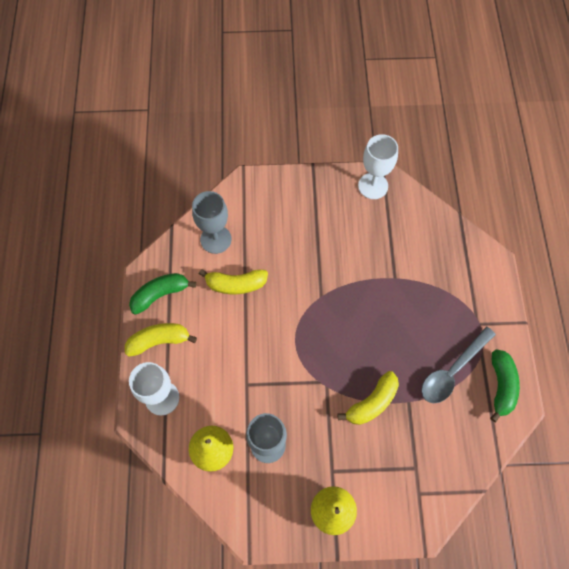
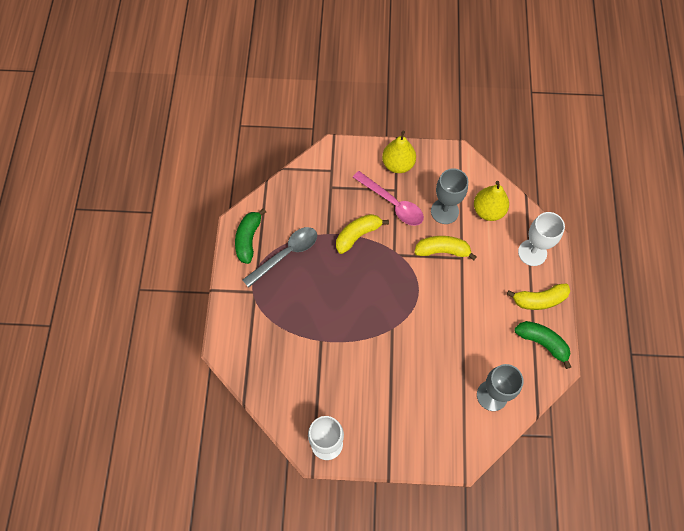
camera: 175 degrees left, 0 degrees up
green banana [129,273,196,315] -> green banana turned 120 degrees counterclockwise [514,321,571,369]
yellow banana [199,269,268,294] -> yellow banana moved to [414,236,477,260]
none -> pink spoon [353,171,424,226]

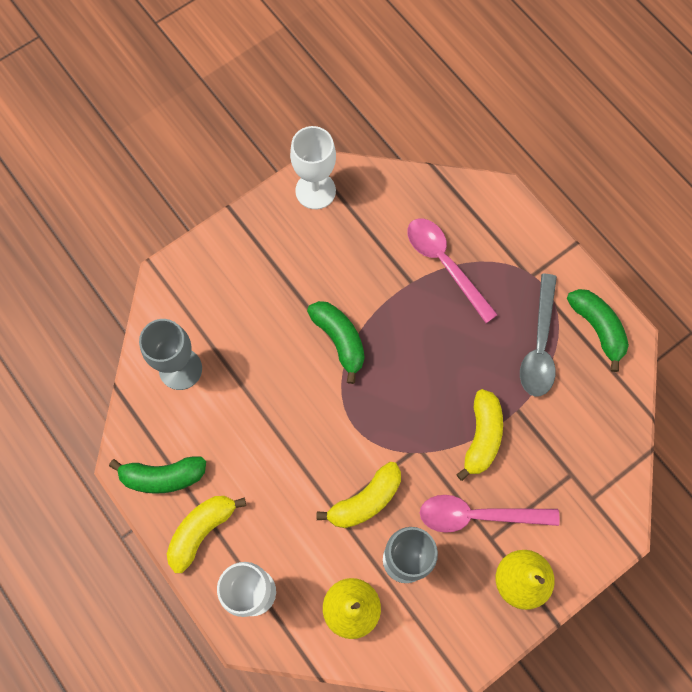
camera: 140 degrees right, 5 degrees up
none -> green banana [307,301,365,384]
none -> pink spoon [407,218,498,323]

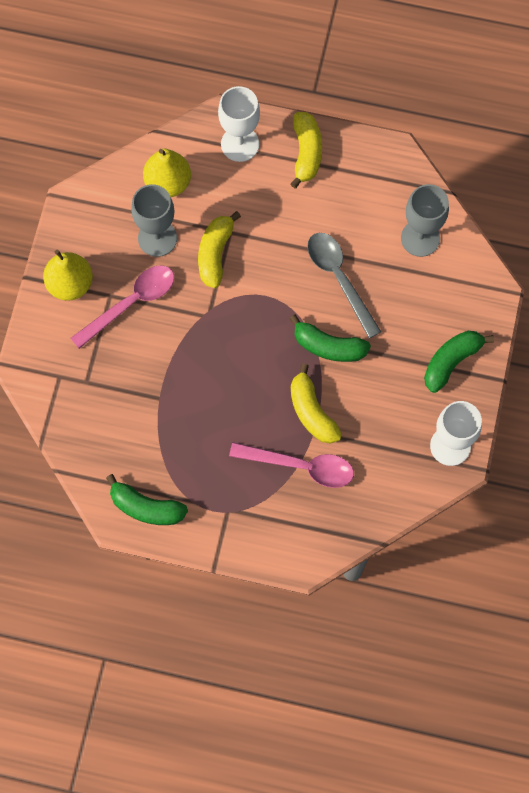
camera: 140 degrees right, 0 degrees up
green banana [109,457,206,494] -> green banana moved to [424,331,494,393]
yellow banana [456,389,503,481] -> yellow banana moved to [291,364,342,444]
grey spoon [520,274,557,396] -> grey spoon moved to [307,233,381,339]

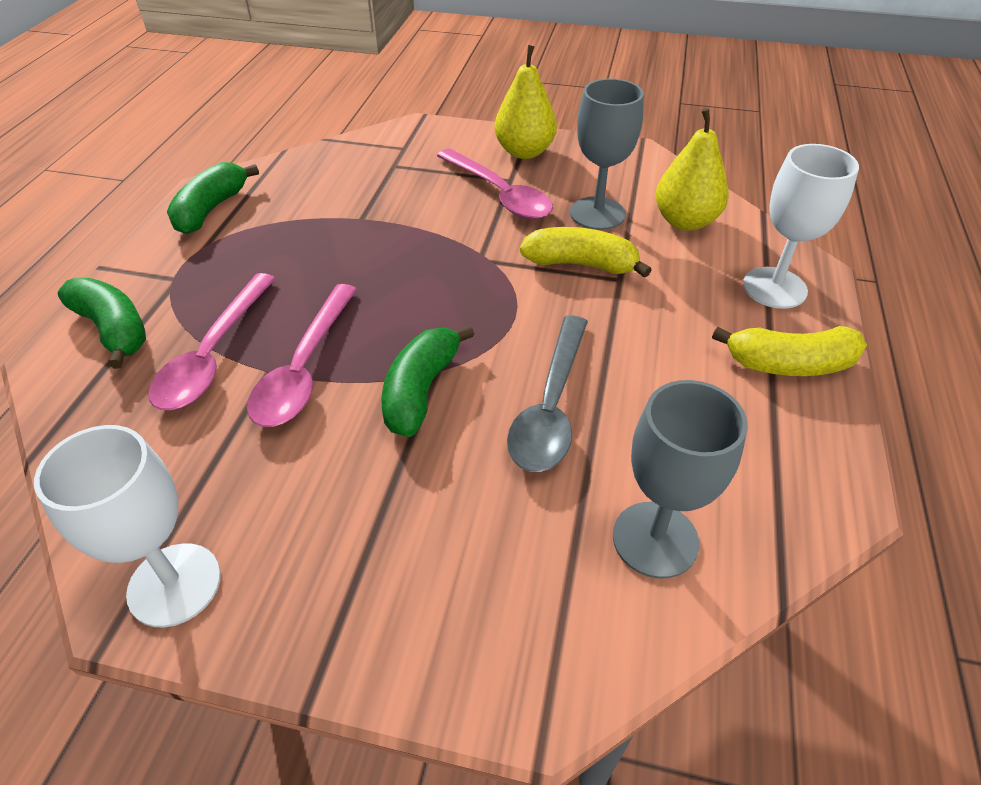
camera: 90 degrees right, 25 degrees down
yellow banana [291,364,342,444] -> pink spoon [247,284,357,427]
grey spoon [307,233,381,339] -> grey spoon turned 135 degrees clockwise [507,315,588,472]
green banana [424,331,494,393] -> green banana moved to [58,278,146,369]

